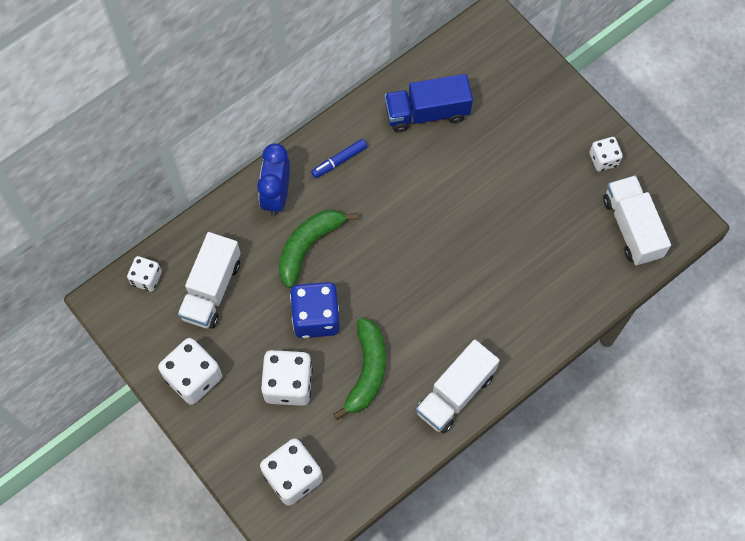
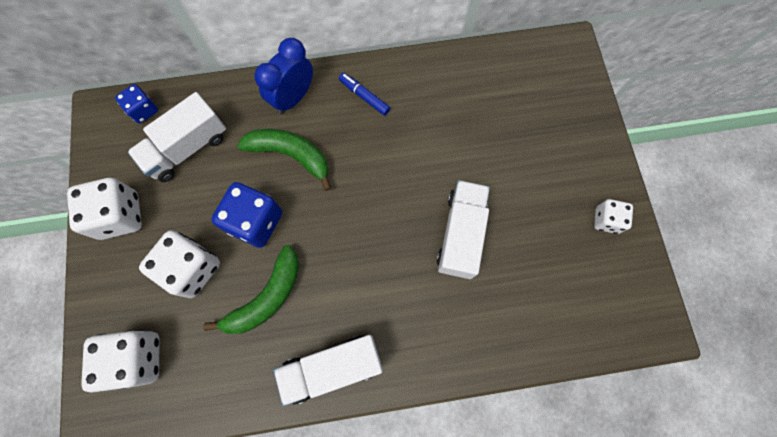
camera: 30 degrees right, 5 degrees up
white dice [127,256,162,292] -> blue dice [115,84,158,123]
green banana [278,210,358,288] -> green banana turned 45 degrees clockwise [237,129,332,191]
blue marker [311,139,367,178] -> blue marker turned 45 degrees clockwise [339,73,390,115]
blue truck [385,74,473,133] -> none
white truck [603,175,671,266] -> white truck moved to [436,180,490,279]

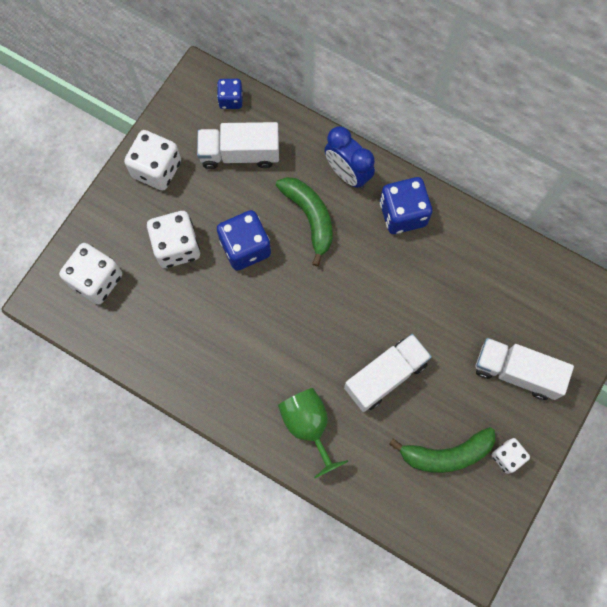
camera: 40 degrees right, 0 degrees up
green banana [203,245,299,334] -> green banana moved to [389,427,495,473]
blue clock [254,38,313,114] -> blue clock turned 120 degrees counterclockwise [324,126,375,189]
white truck [273,335,383,406] -> white truck moved to [476,338,574,400]
blue marker [339,73,390,115] -> blue dice [380,177,432,234]
none -> green goblet [278,388,349,478]

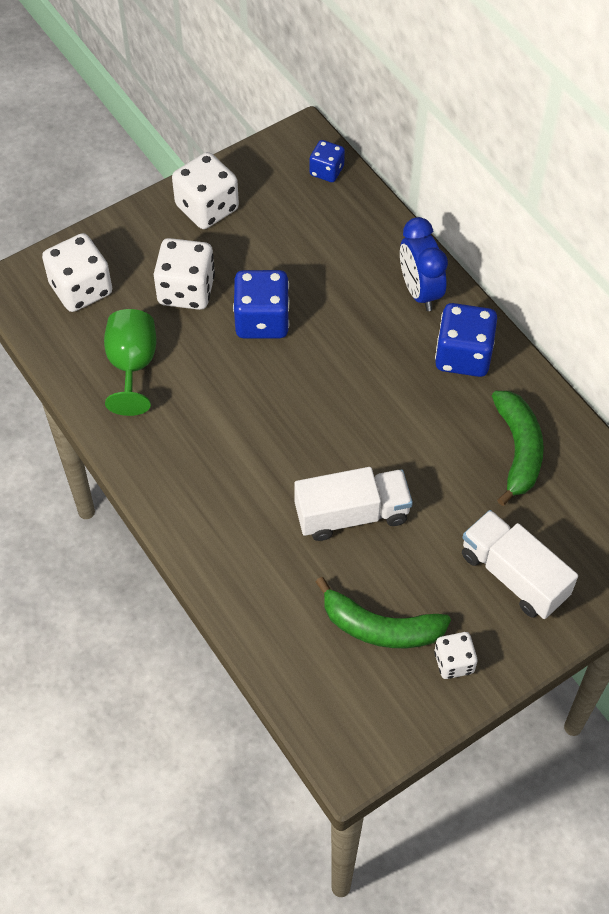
camera: 25 degrees right, 15 degrees down
white truck [197,122,279,169] -> none
green banana [276,177,332,266] -> green banana moved to [492,391,544,506]
green goblet [278,388,349,478] -> green goblet moved to [104,309,156,416]

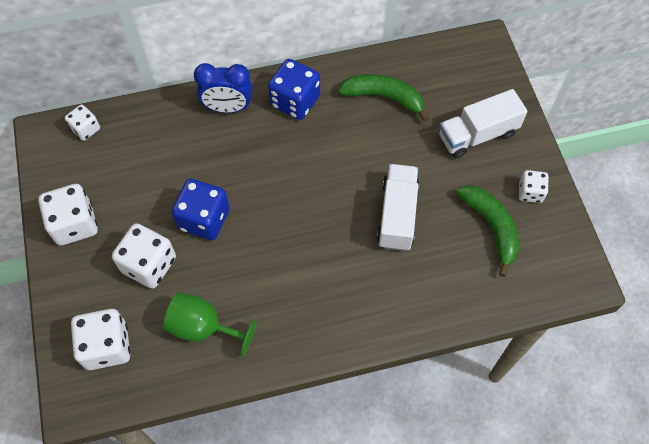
camera: 70 degrees left, 5 degrees up
blue dice [309,140,345,182] -> white dice [65,105,100,141]
green banana [316,577,451,648] -> green banana turned 60 degrees counterclockwise [456,185,520,277]

